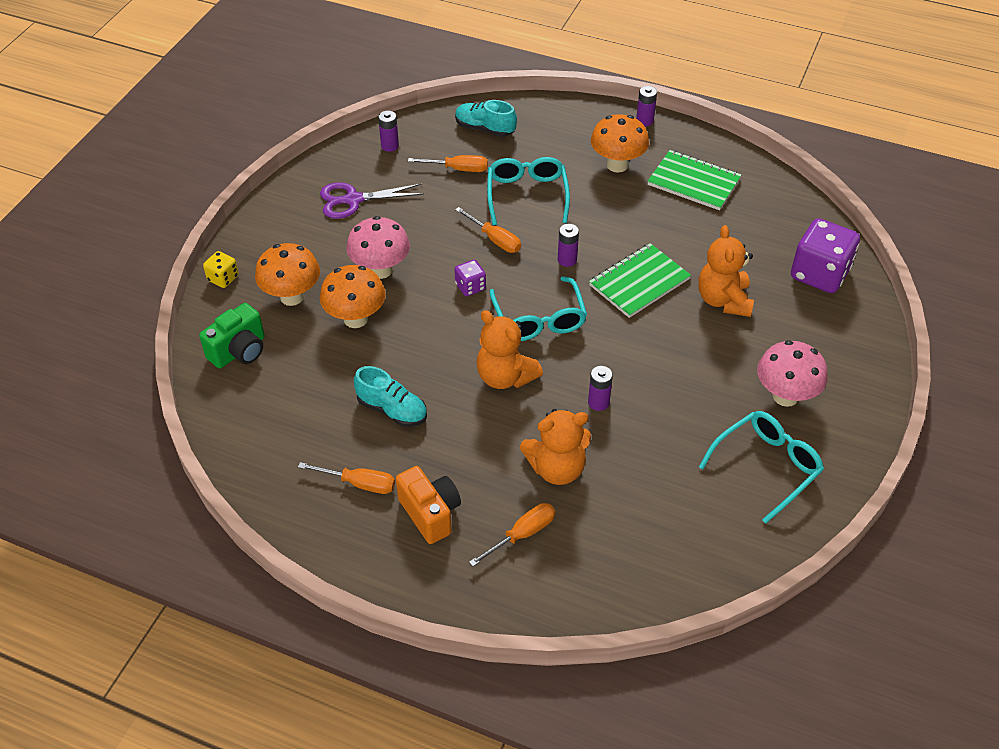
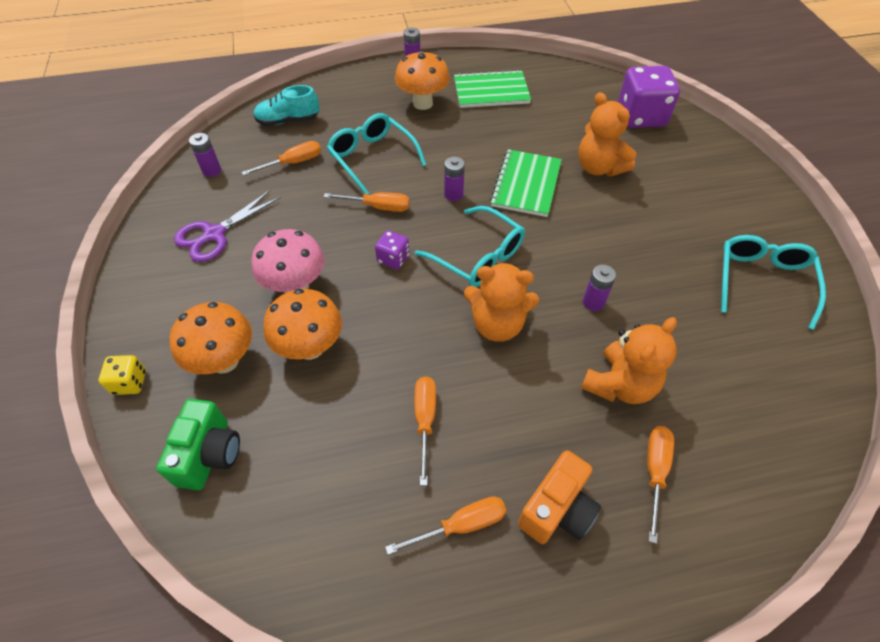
camera: 35 degrees left, 5 degrees up
turquoise shoe [354,366,427,427] -> orange screwdriver [414,376,436,486]
orange camera [396,466,461,544] -> orange camera turned 105 degrees clockwise [518,450,601,544]
pink mushroom [757,340,828,407] -> none

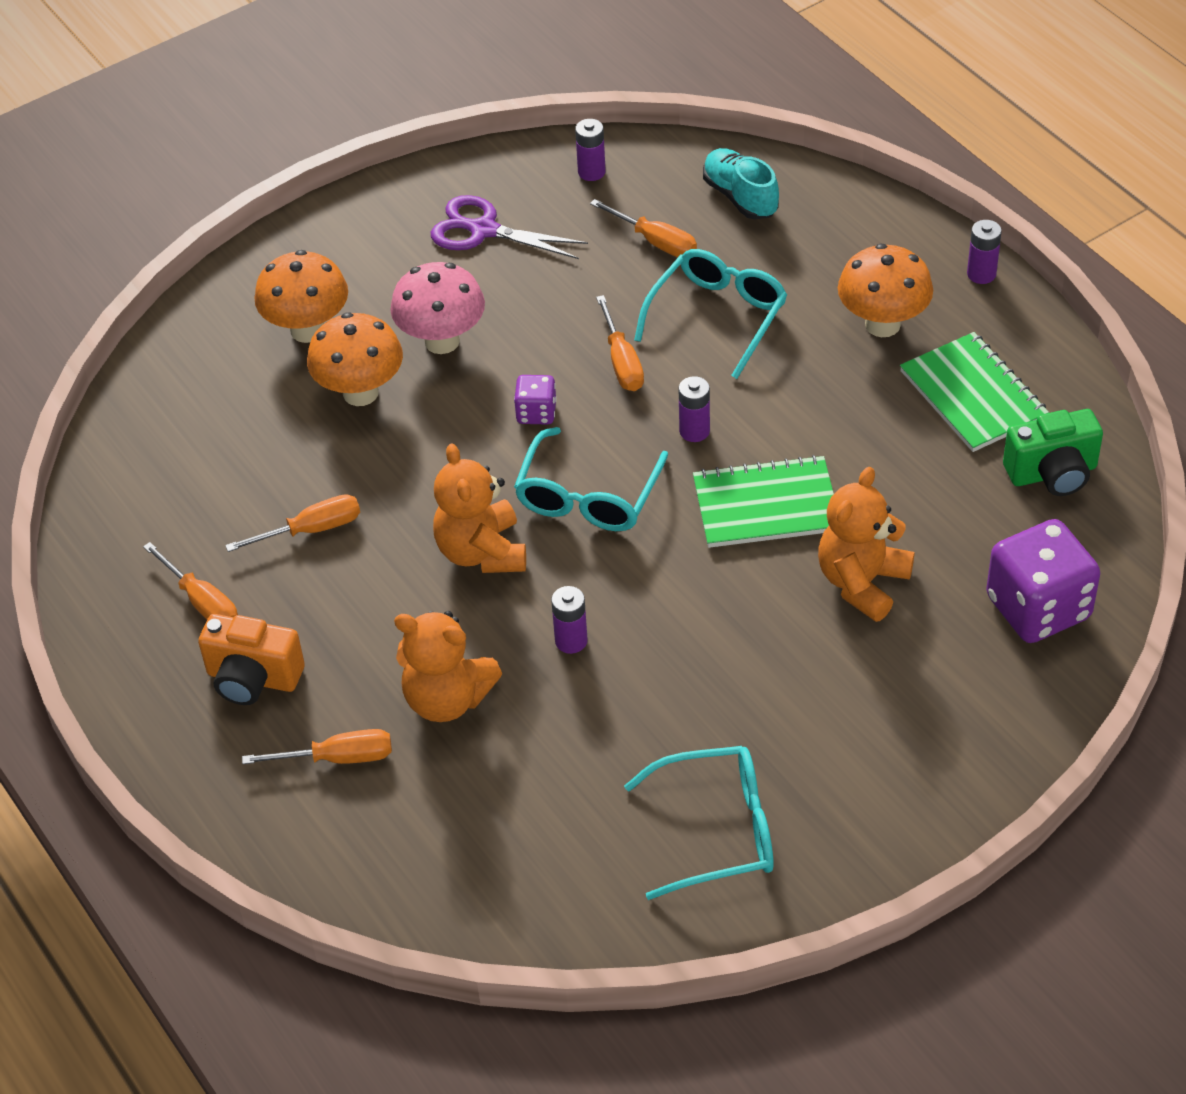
camera: 70 degrees right, 5 degrees down
yellow dice [99,355,146,395] -> none
green camera [156,399,240,490] -> green camera moved to [1003,409,1103,496]

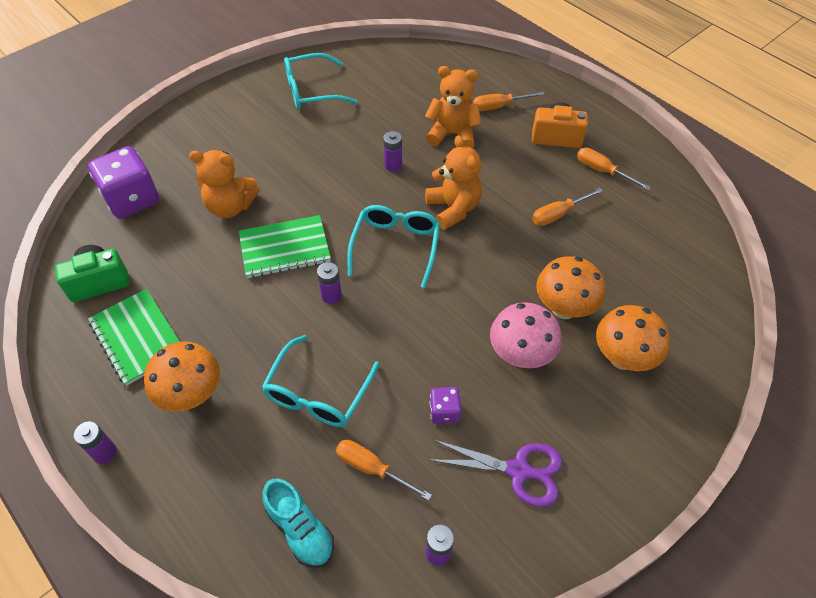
camera: 170 degrees right, 5 degrees up
purple dice [514,375,557,425] -> purple dice moved to [429,387,462,424]
orange screwdriver [596,295,644,391] -> none
orange teddy bear [818,467,914,622] -> orange teddy bear turned 75 degrees clockwise [189,150,260,218]

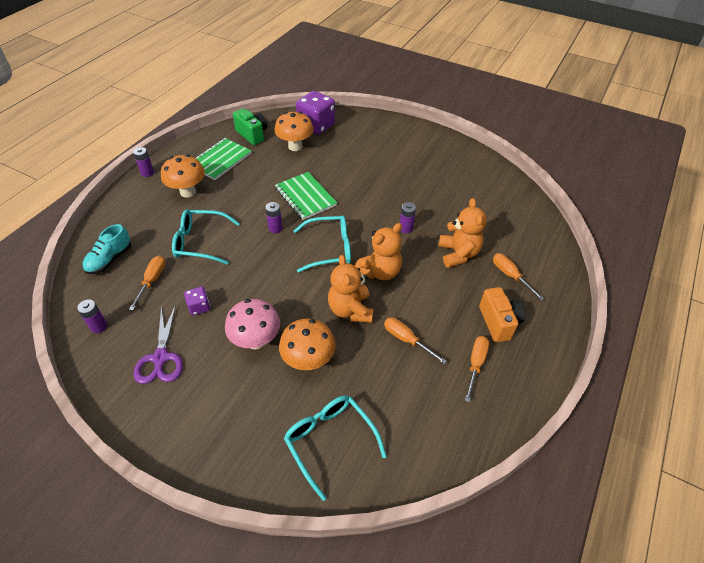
camera: 70 degrees right, 5 degrees down
orange teddy bear [189,150,260,218] -> orange teddy bear moved to [328,255,373,323]
turquoise glasses [284,53,357,109] -> turquoise glasses moved to [284,395,387,501]
orange mushroom [596,305,670,371] -> orange mushroom moved to [274,112,314,151]

